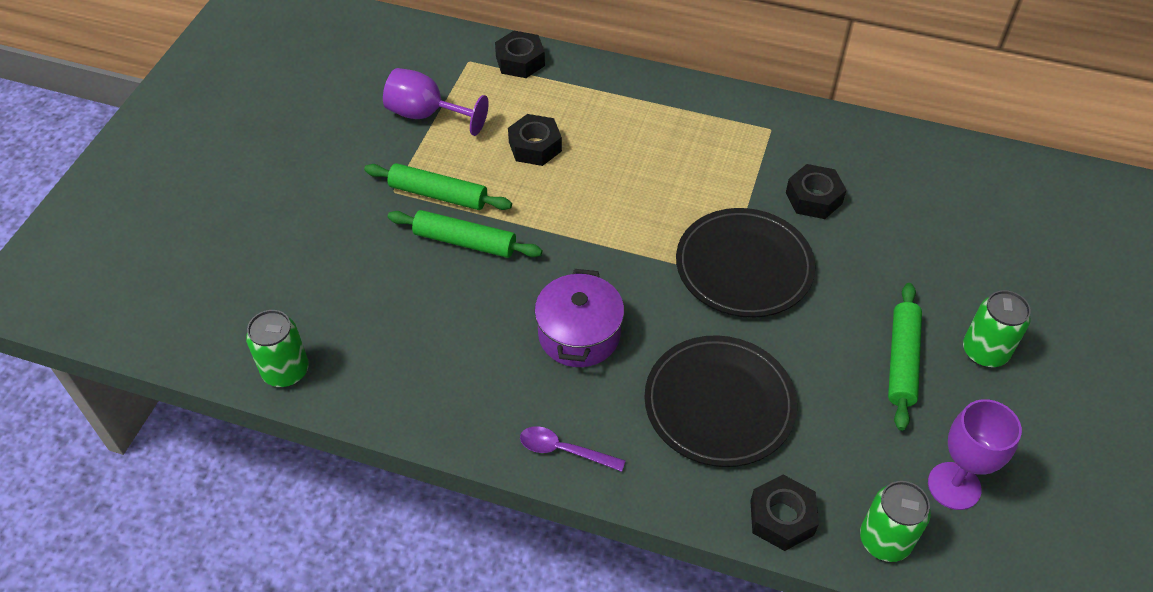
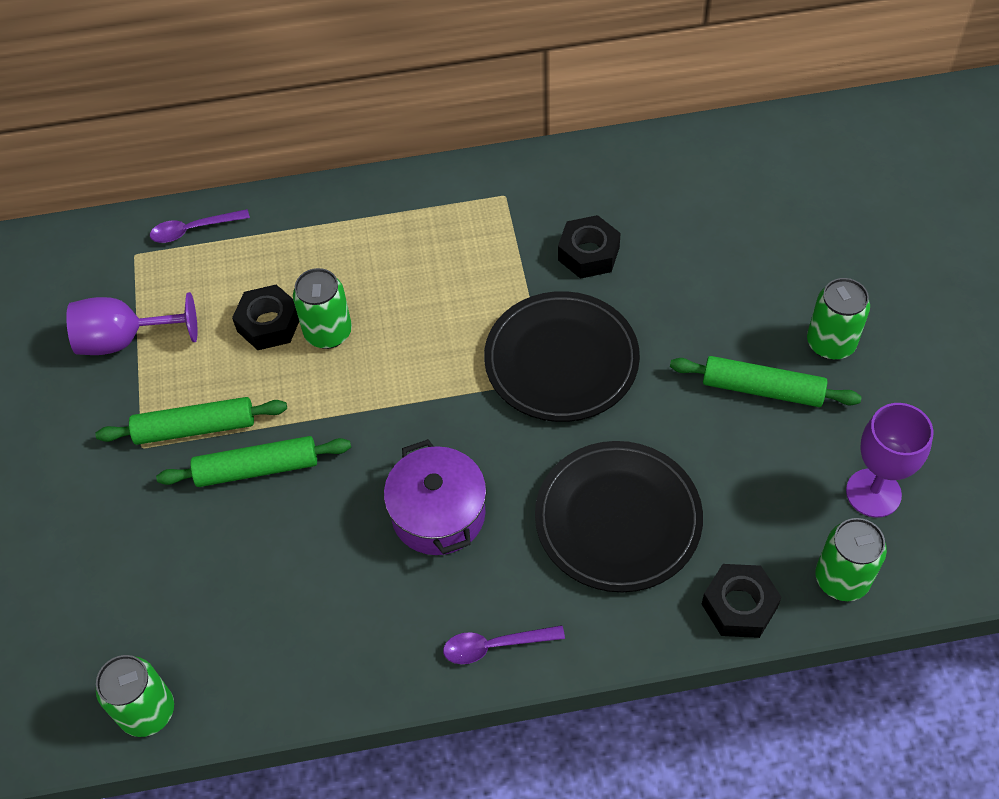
camera: 25 degrees left, 5 degrees up
black nut [495,31,545,78] -> purple spoon [150,209,250,243]
green rolling pin [888,283,922,431] -> green rolling pin turned 60 degrees counterclockwise [670,356,862,407]
none -> green can [293,268,352,349]

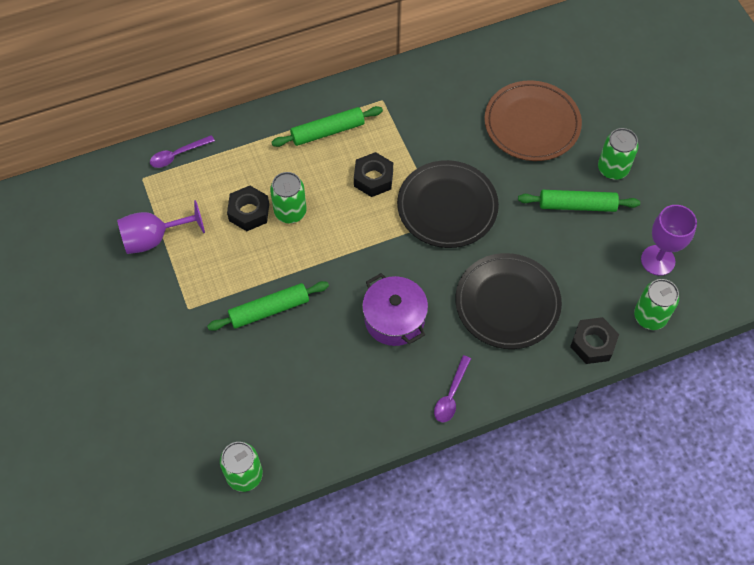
camera: 15 degrees left, 5 degrees up
green rolling pin [95,397,287,445] -> green rolling pin moved to [271,106,383,147]
purple spoon [443,625,565,664] -> purple spoon turned 45 degrees counterclockwise [434,355,471,423]
black nut [558,215,621,279] -> black nut moved to [354,152,393,197]
none -> brown plate [484,81,582,161]

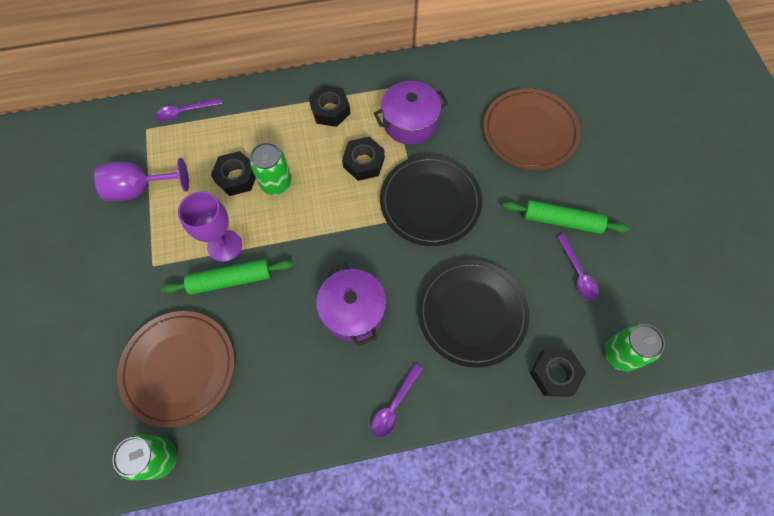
camera: 10 degrees right, 5 degrees up
green rolling pin [271,106,383,147] -> black nut [309,85,350,127]
green can [598,128,639,180] -> none
purple goblet [641,205,697,276] -> purple goblet moved to [178,191,242,262]
none -> brown plate [117,311,235,428]
none -> purple pot [374,81,448,145]
none -> purple spoon [557,234,599,301]

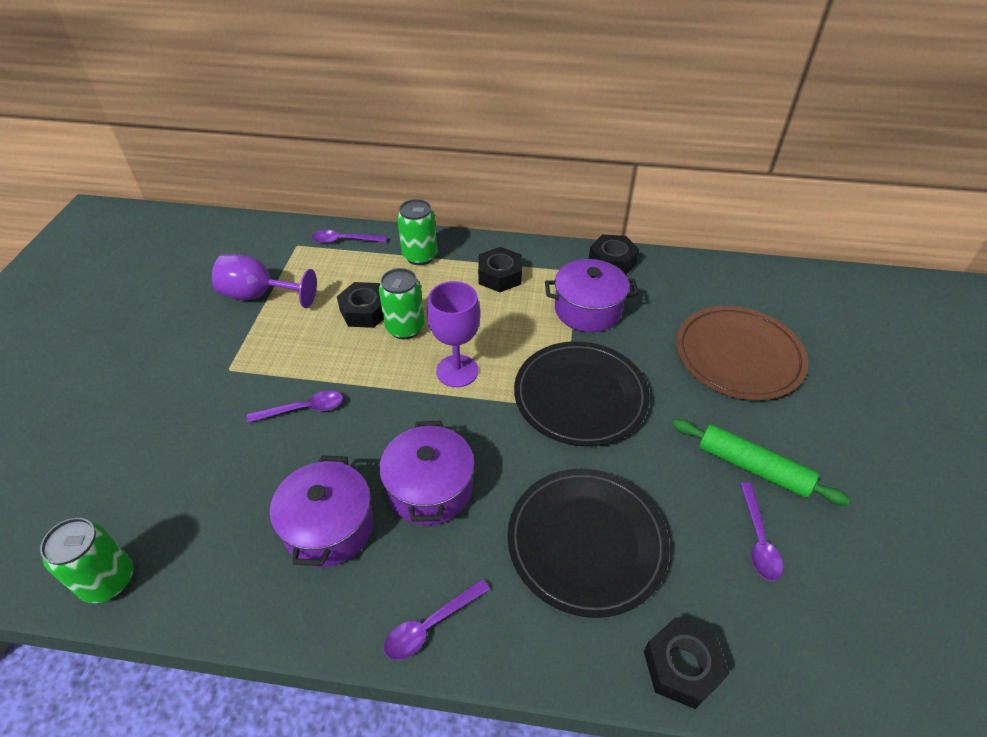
camera: 20 degrees right, 20 degrees down
brown plate [117,311,235,428] -> none
green rolling pin [161,259,293,295] -> purple spoon [247,390,343,423]
purple goblet [178,191,242,262] -> purple goblet moved to [427,281,481,387]
black nut [342,137,385,181] -> black nut moved to [589,234,639,275]
green can [605,324,665,372] -> green can moved to [397,199,437,265]
none -> purple pot [270,455,374,567]

